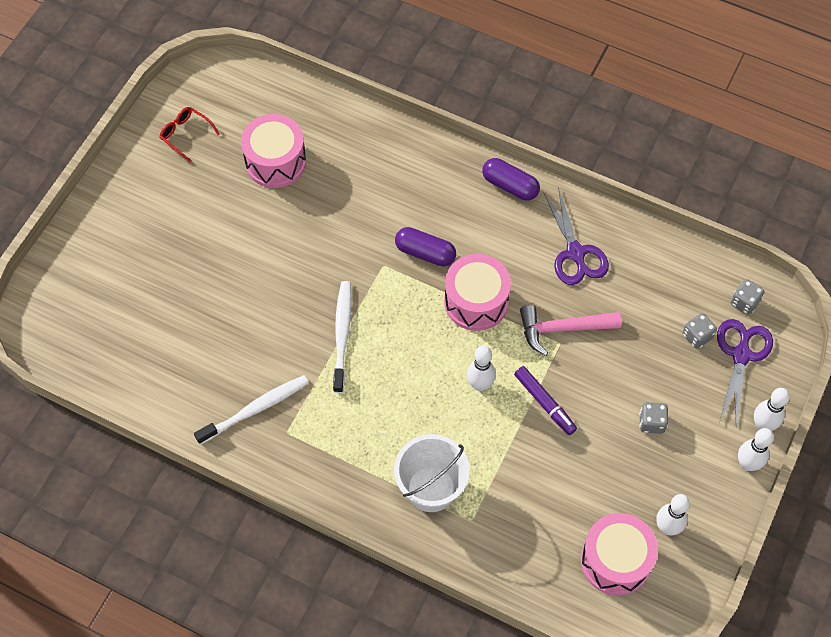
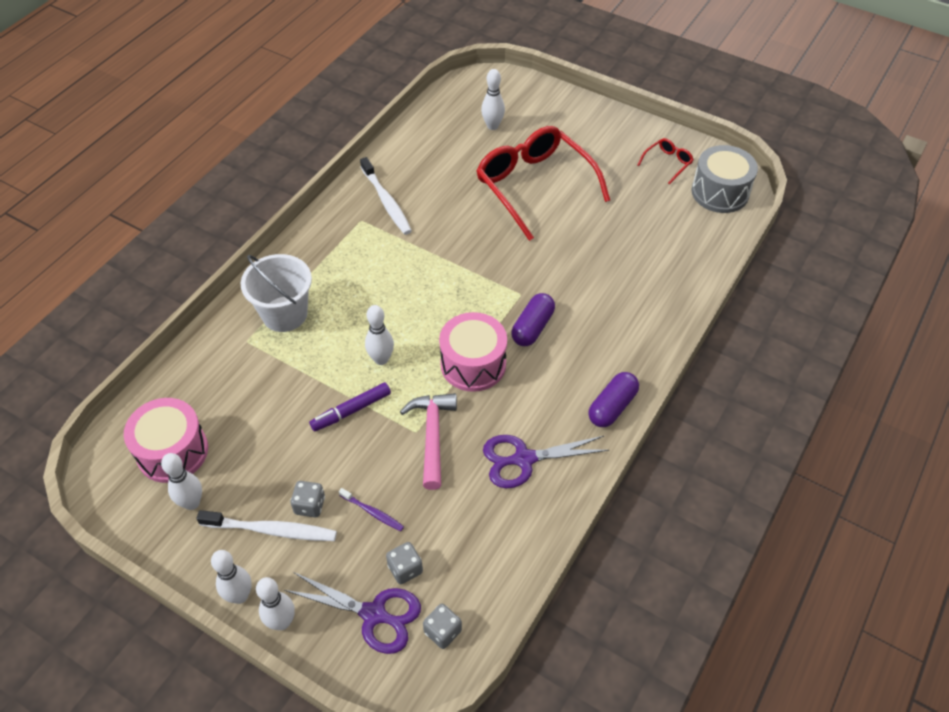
camera: 95 degrees right, 10 degrees down
pink drum [241,114,306,188] -> none
white toothbrush [333,281,352,393] -> white toothbrush moved to [197,510,337,541]
none -> purple toothbrush [339,488,404,531]
none -> red glasses [477,126,610,241]
none -> white bowling pin [481,69,505,130]
none -> grey drum [691,145,758,213]

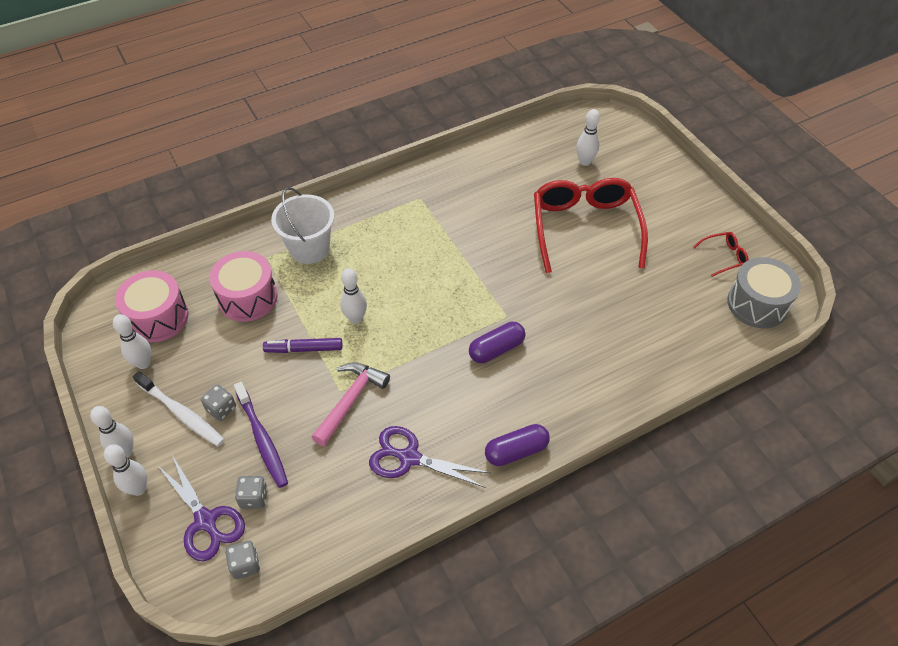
camera: 30 degrees right, 0 degrees up
purple toothbrush [339,488,404,531] -> purple toothbrush [234,382,288,488], size x1.80
white toothbrush [360,157,412,235] -> none
pink drum [439,312,507,392] -> pink drum moved to [210,251,278,322]

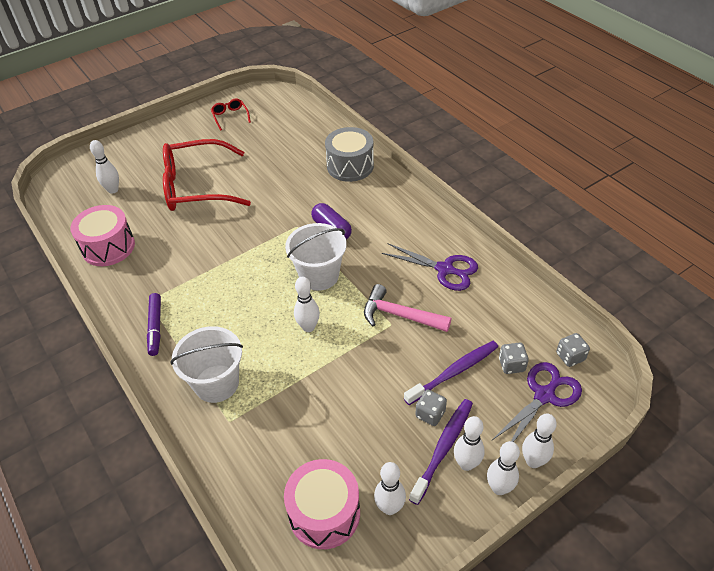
camera: 95 degrees left, 5 degrees down
white toothbrush [133,371,225,447] -> purple toothbrush [409,399,473,505]
pink drum [210,251,278,322] -> pink drum moved to [70,205,135,266]
purple marker [263,338,343,353] -> purple marker moved to [147,293,161,356]
purple scissors [369,426,490,488] -> purple scissors turned 75 degrees counterclockwise [382,243,478,291]
purple capsule [485,424,550,466] -> none
grey drum [727,257,801,328] -> grey drum moved to [325,127,374,182]
none -> white bucket [285,223,347,291]
none -> white bowling pin [454,416,485,471]

